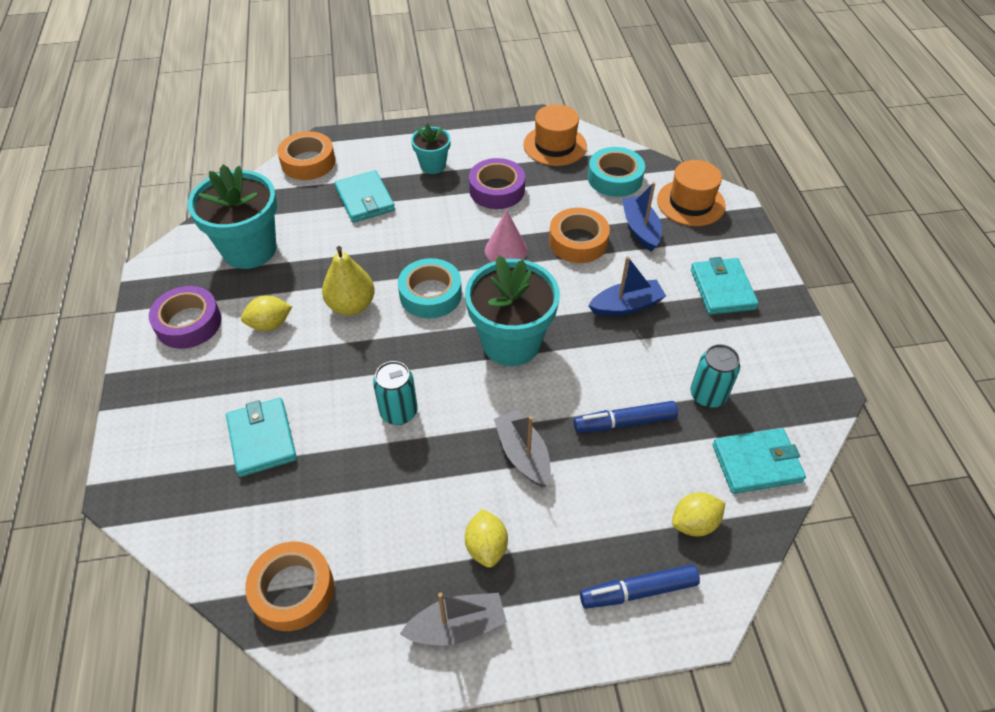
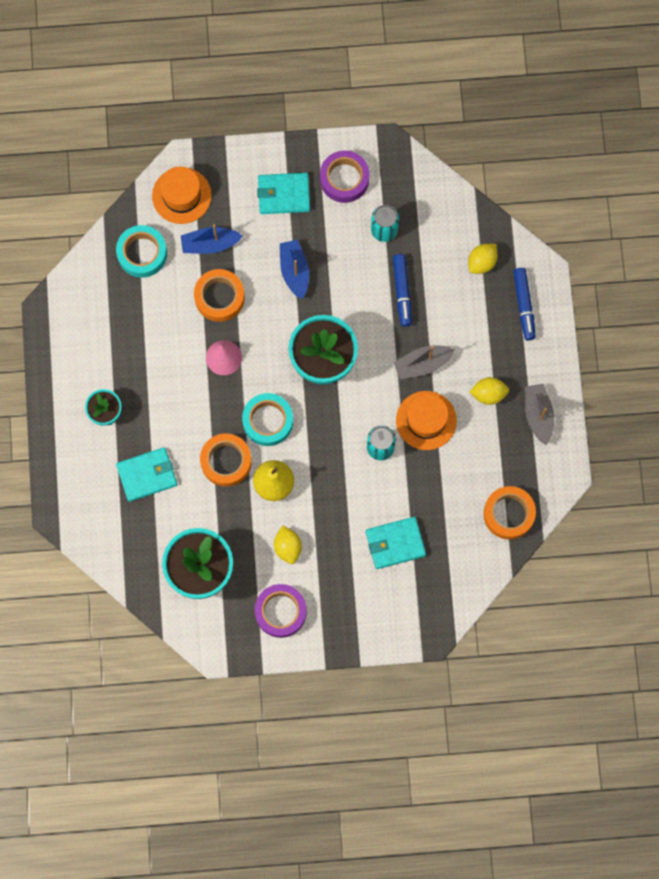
camera: 85 degrees left, 25 degrees up
orange tape [277,131,335,180] -> orange tape moved to [200,434,252,487]
purple tape [469,158,525,209] -> purple tape moved to [320,150,370,203]
orange hat [523,104,587,166] -> orange hat moved to [396,391,457,450]
yellow lemon [672,492,725,537] -> yellow lemon turned 60 degrees clockwise [468,244,498,274]
turquoise wallet [713,428,806,494] -> none

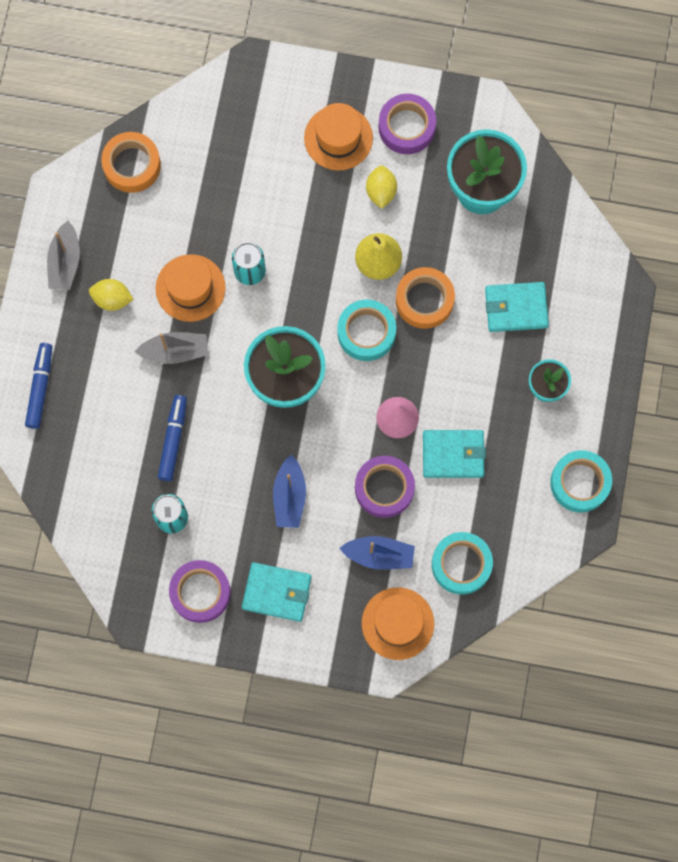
camera: 165 degrees left, 0 degrees up
orange tape [194,269,245,322] -> purple tape [355,456,415,518]
turquoise wallet [366,517,426,569] -> turquoise wallet moved to [423,430,486,478]
yellow lemon [468,244,498,274] -> none
none -> orange hat [304,103,373,171]
none -> turquoise tape [550,450,612,513]

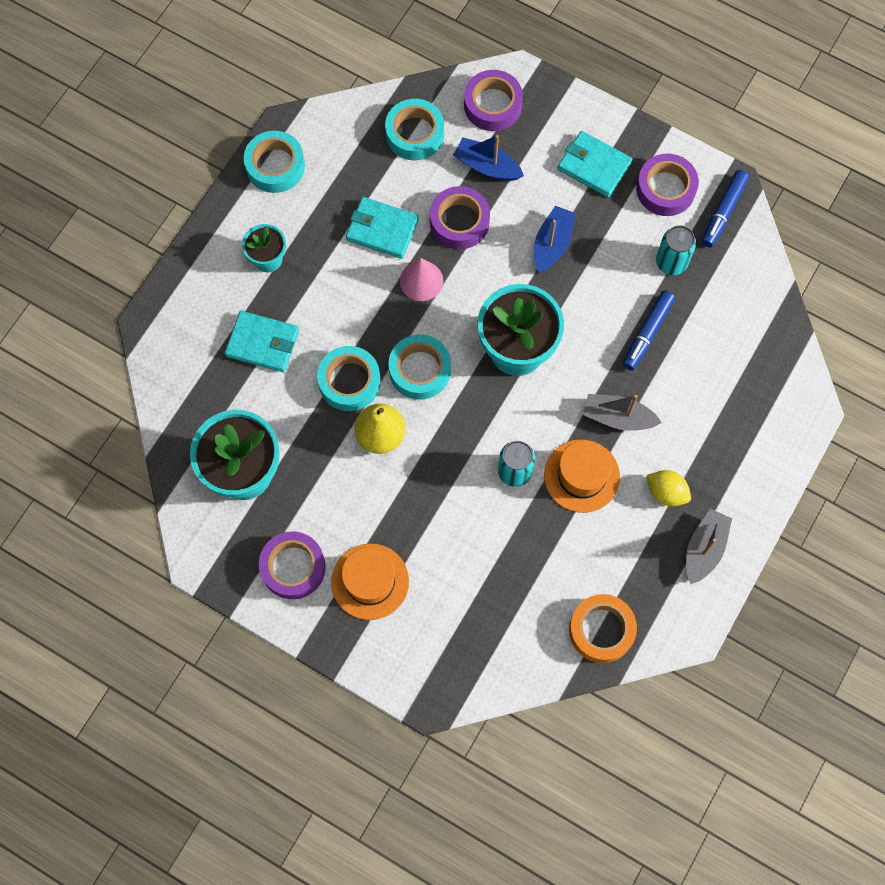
camera: 160 degrees left, 5 degrees down
blue marker [25,343,52,429] -> blue marker moved to [701,170,749,248]
orange hat [362,587,434,660] -> purple tape [464,70,523,131]
yellow lemon [366,165,397,209] -> none
orange tape [396,267,455,329] -> turquoise tape [317,346,381,411]

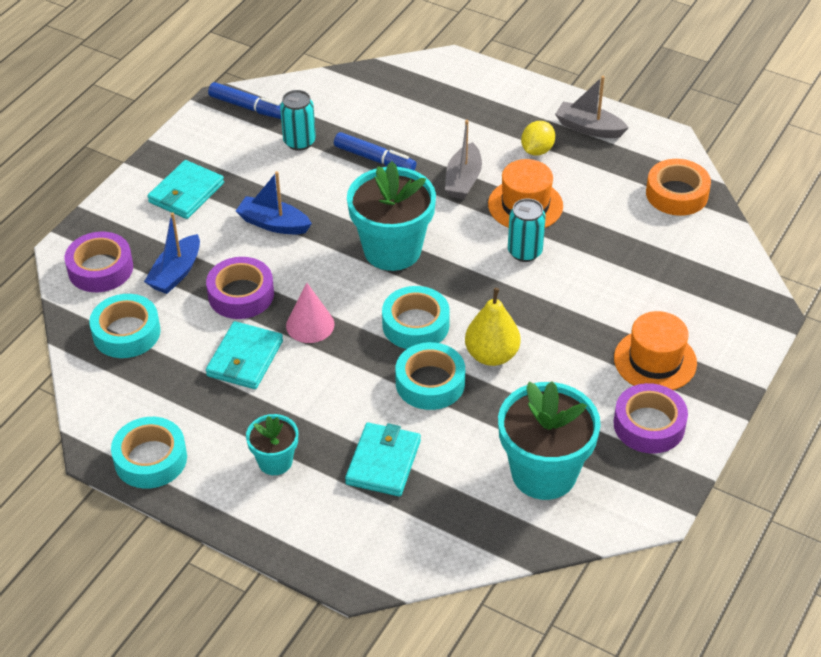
camera: 90 degrees left, 25 degrees down
purple tape [636,154,699,216] -> none

